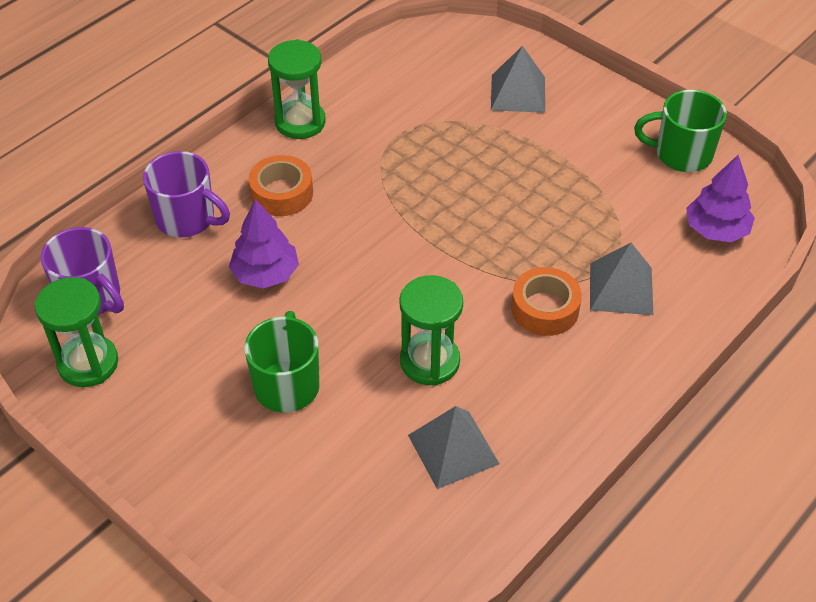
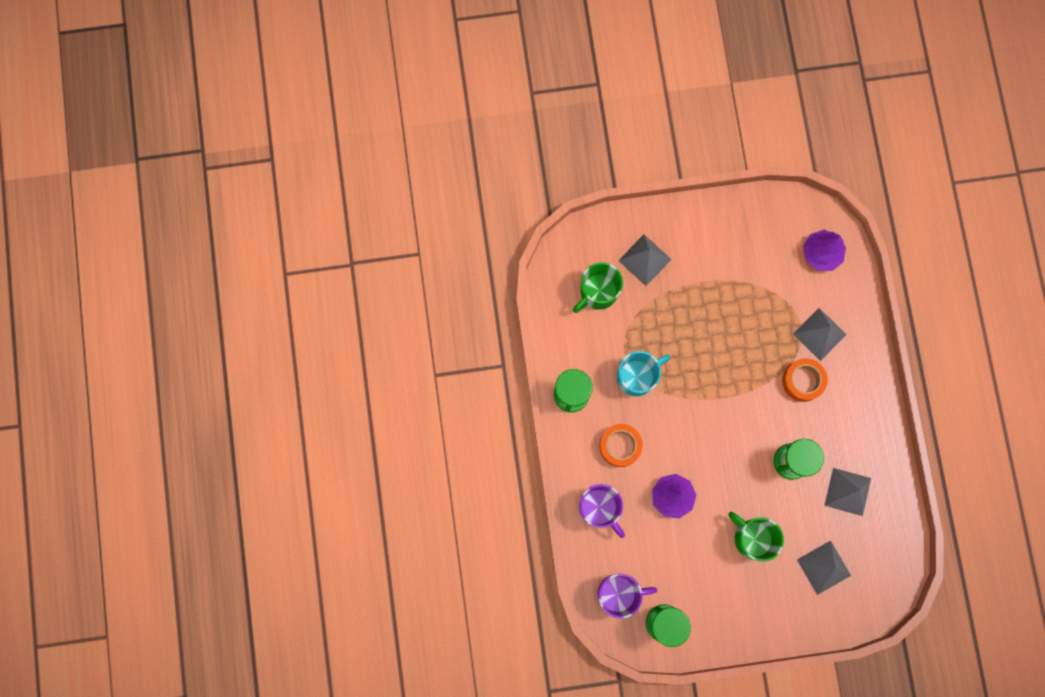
camera: 50 degrees left, 30 degrees up
purple mug [143,151,230,238] -> purple mug turned 75 degrees clockwise [579,484,625,538]
green mug [634,90,727,172] -> green mug moved to [573,262,623,313]
none -> turquoise mug [617,351,670,396]
none -> grey pyramid [797,540,851,595]

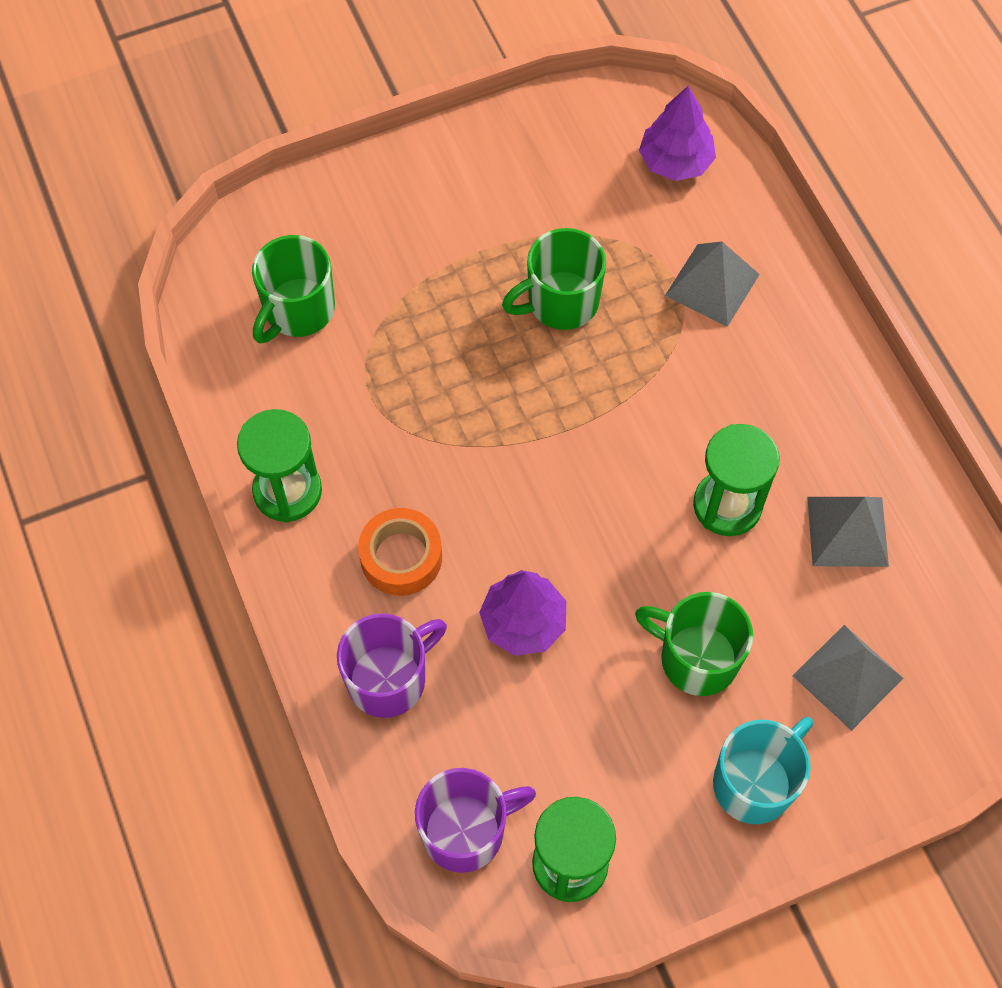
camera: 15 degrees left, 15 degrees down
purple mug [579,484,625,538] -> purple mug turned 75 degrees counterclockwise [337,613,447,718]
turquoise mug [617,351,670,396] -> turquoise mug moved to [713,717,813,824]
grey pyramid [618,234,672,286] -> none
orange tape [782,358,828,402] -> none
none -> green mug [502,228,606,330]

